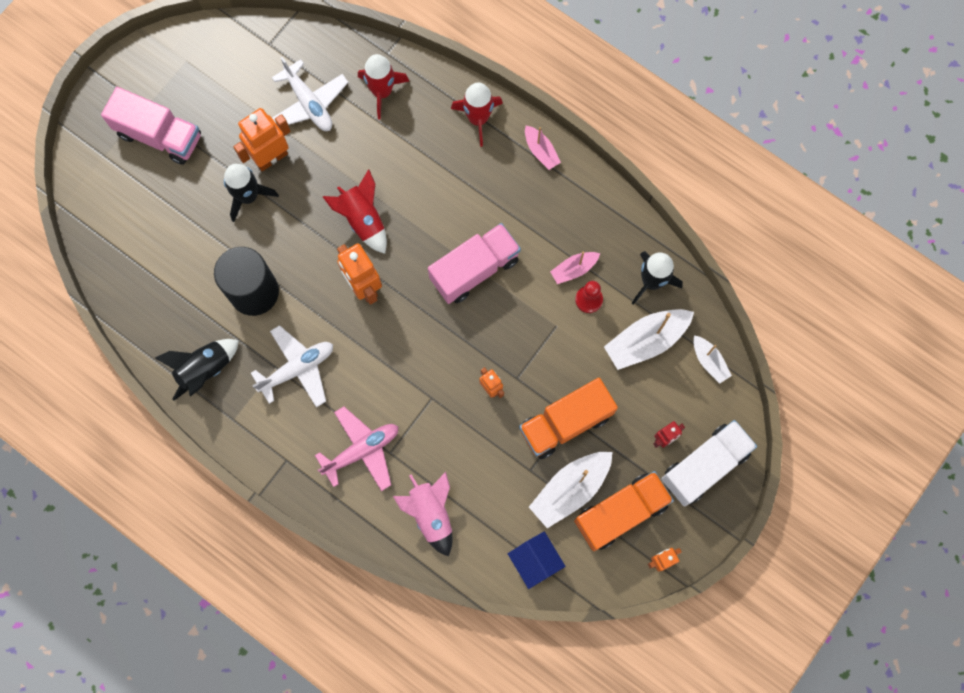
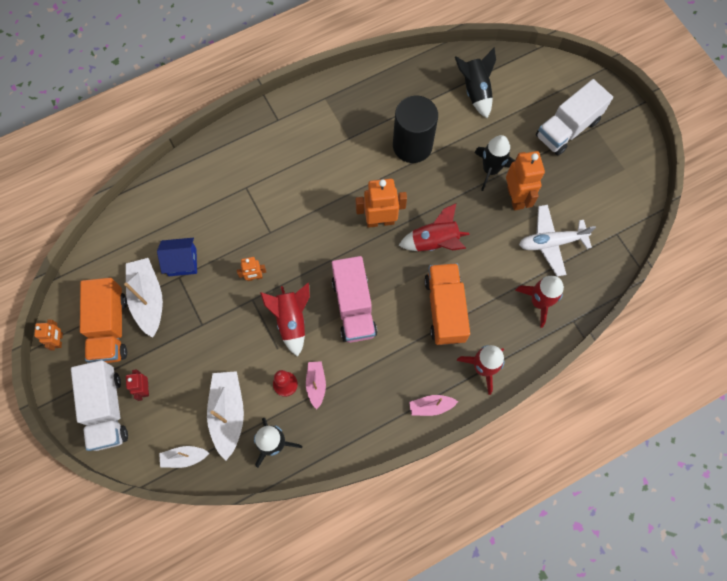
camera: 115 degrees right, 5 degrees down
pink truck [101,87,201,165] -> white truck [536,79,613,155]
black rocket [155,339,239,401] -> black rocket moved to [455,47,496,118]
white plane [251,325,333,407] -> none
pink plane [315,406,398,491] -> none
pink rocket [393,472,452,557] -> none
blue house [508,531,566,589] -> blue house moved to [157,238,197,276]
orange truck [519,378,618,459] -> orange truck moved to [424,263,470,345]
none -> red rocket [260,283,310,357]

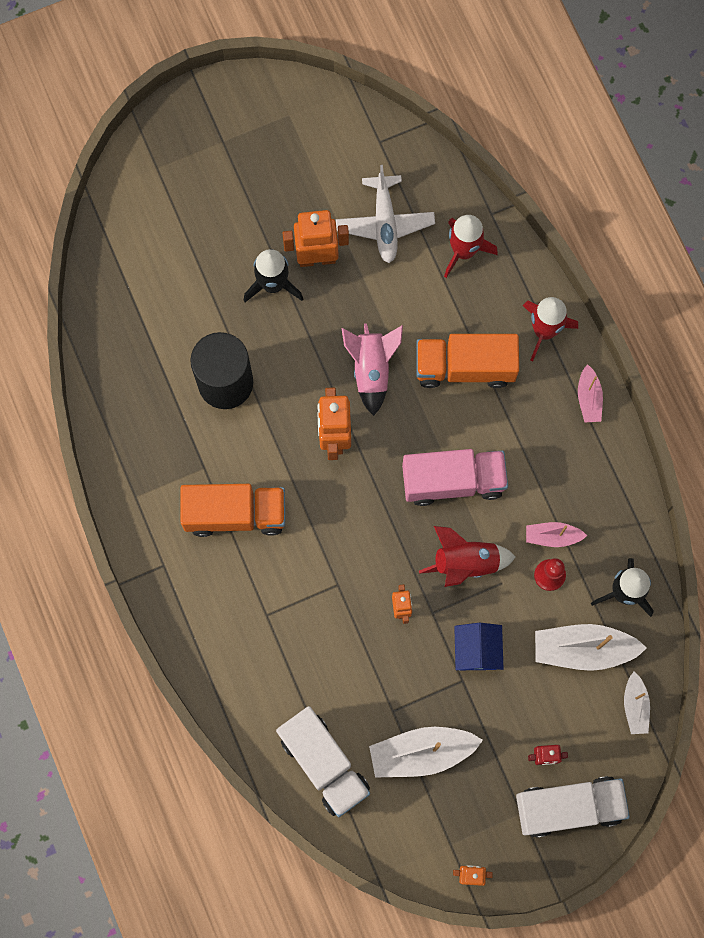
camera: 85 degrees left, 5 degrees up
orange truck [80,278,127,363] -> orange truck moved to [181,484,285,537]
blue house [157,238,197,276] -> blue house moved to [454,623,504,670]
red rocket [398,203,470,251] -> pink rocket [341,323,403,416]
black rocket [455,47,496,118] -> none
white truck [536,79,613,155] -> white truck moved to [276,706,370,817]

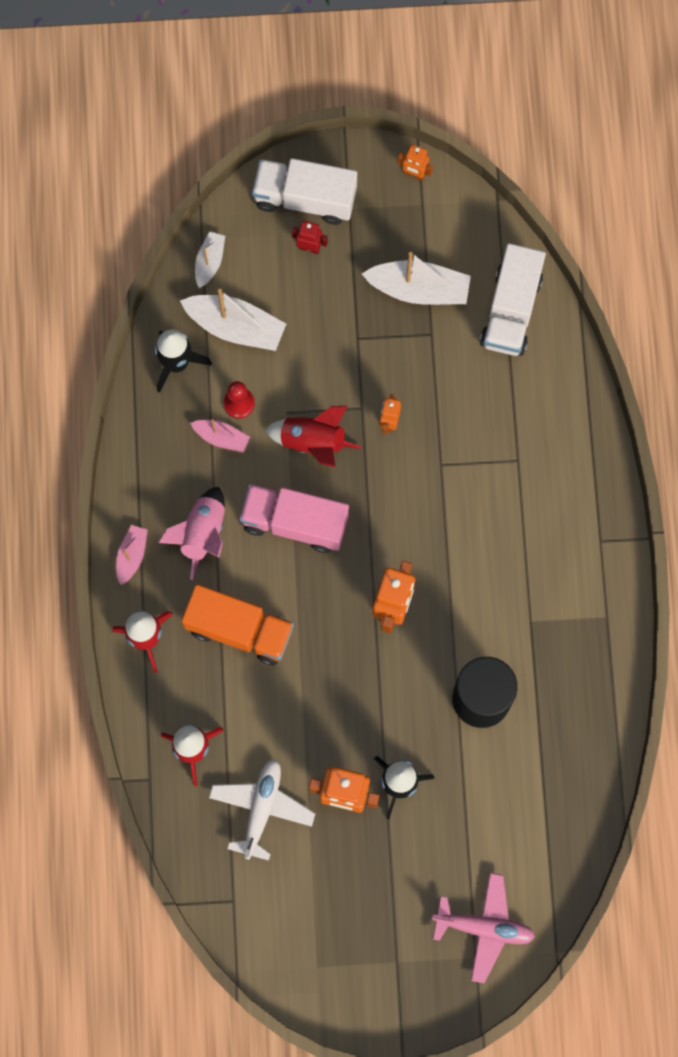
camera: 160 degrees left, 0 degrees up
orange truck [181,484,285,537] -> none
white truck [276,706,370,817] -> white truck turned 150 degrees counterclockwise [480,243,546,356]
pink rocket [341,323,403,416] -> pink rocket moved to [158,486,225,580]
blue house [454,623,504,670] -> none
none -> pink plane [432,873,535,983]

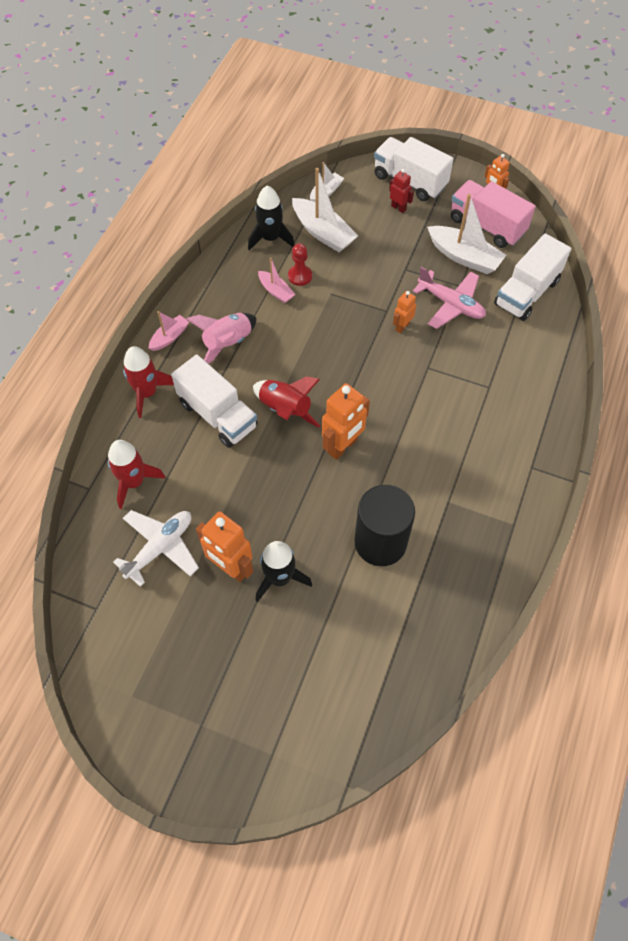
camera: 25 degrees right, 15 degrees down
orange truck [182,584,294,665] -> white truck [171,355,258,448]
pink truck [239,484,349,553] -> pink truck moved to [451,180,535,248]
red rocket [265,406,361,467] -> red rocket moved to [253,376,320,427]
pink plane [432,873,535,983] -> pink plane moved to [413,267,486,329]

